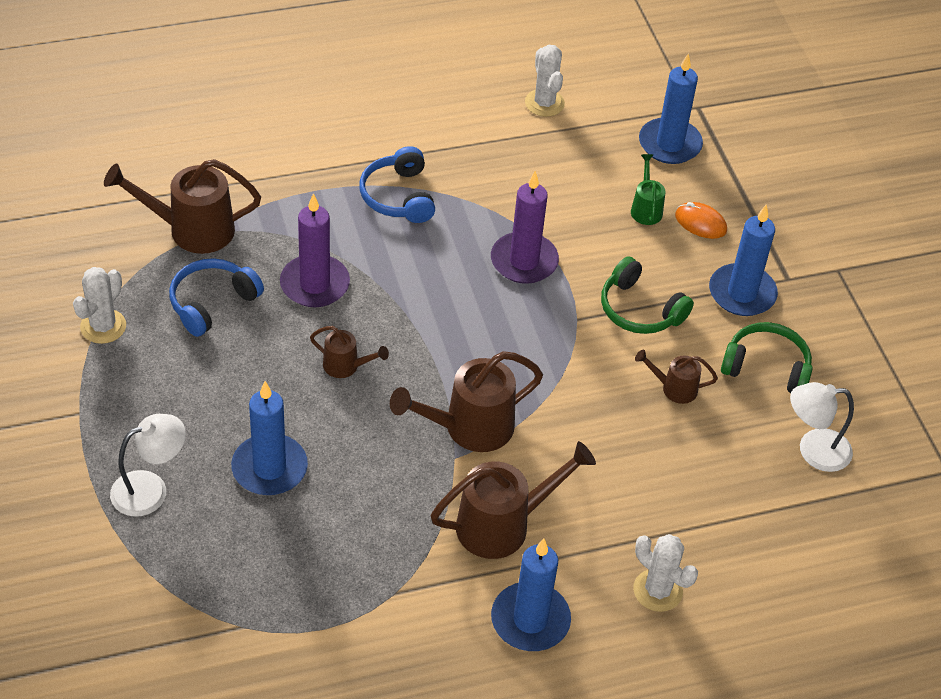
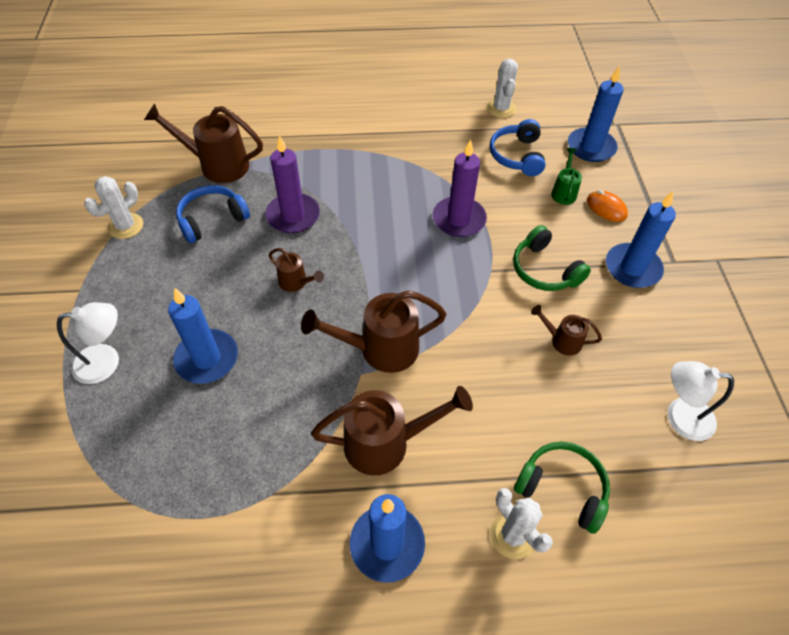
camera: 15 degrees right, 5 degrees up
blue headphones [359,146,435,223] -> blue headphones moved to [490,119,546,176]
green headphones [721,322,813,393] -> green headphones moved to [514,442,610,534]

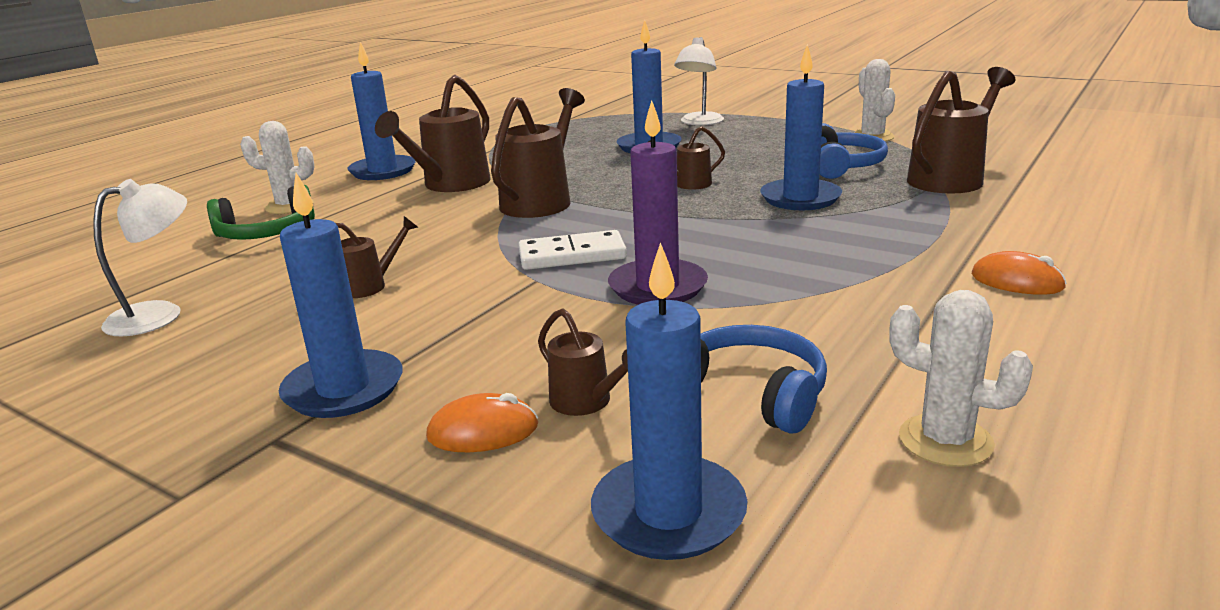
camera: 130 degrees right, 30 degrees down
purple candle [265,135,320,234] -> blue candle [760,44,842,210]
green headphones [513,225,591,291] -> none
green watering can [551,148,582,205] -> brown watering can [538,308,628,416]
none -> white domino [519,230,627,270]
none -> orange mouse [972,251,1067,295]

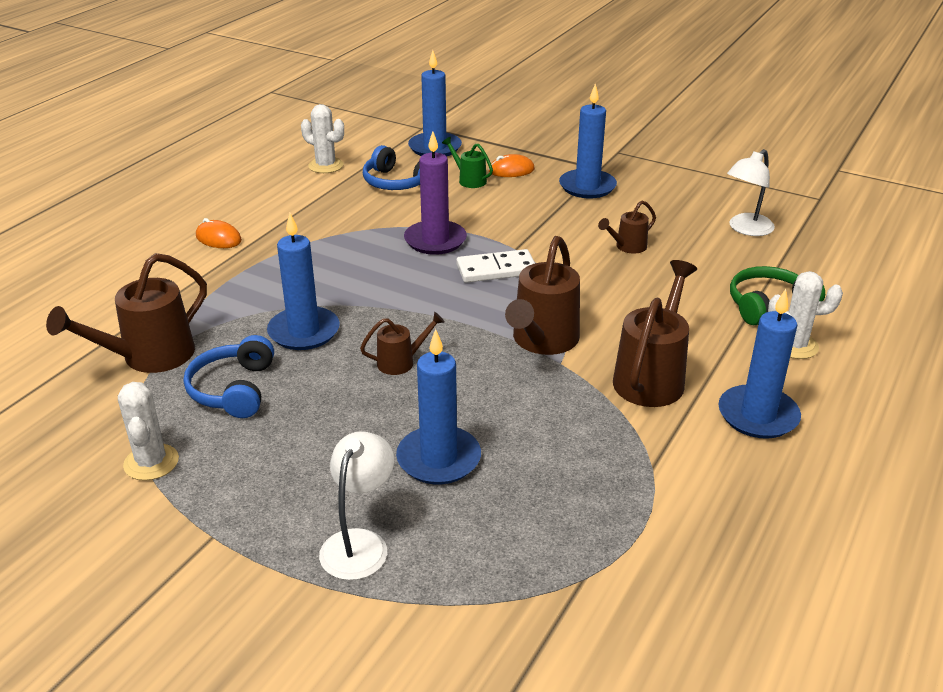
camera: 175 degrees right, 10 degrees up
brown watering can [538,308,628,416] -> green watering can [442,137,493,188]

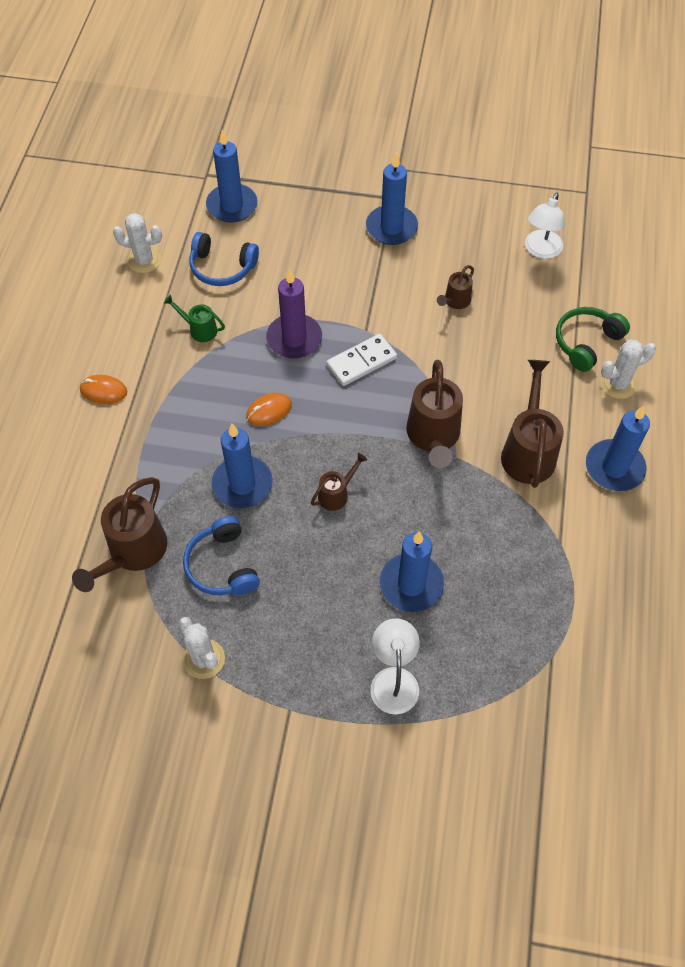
camera: 20 degrees left, 25 degrees up
green watering can [442,137,493,188] -> green watering can moved to [164,295,225,342]
orange mouse [489,154,535,177] -> orange mouse moved to [246,393,292,426]

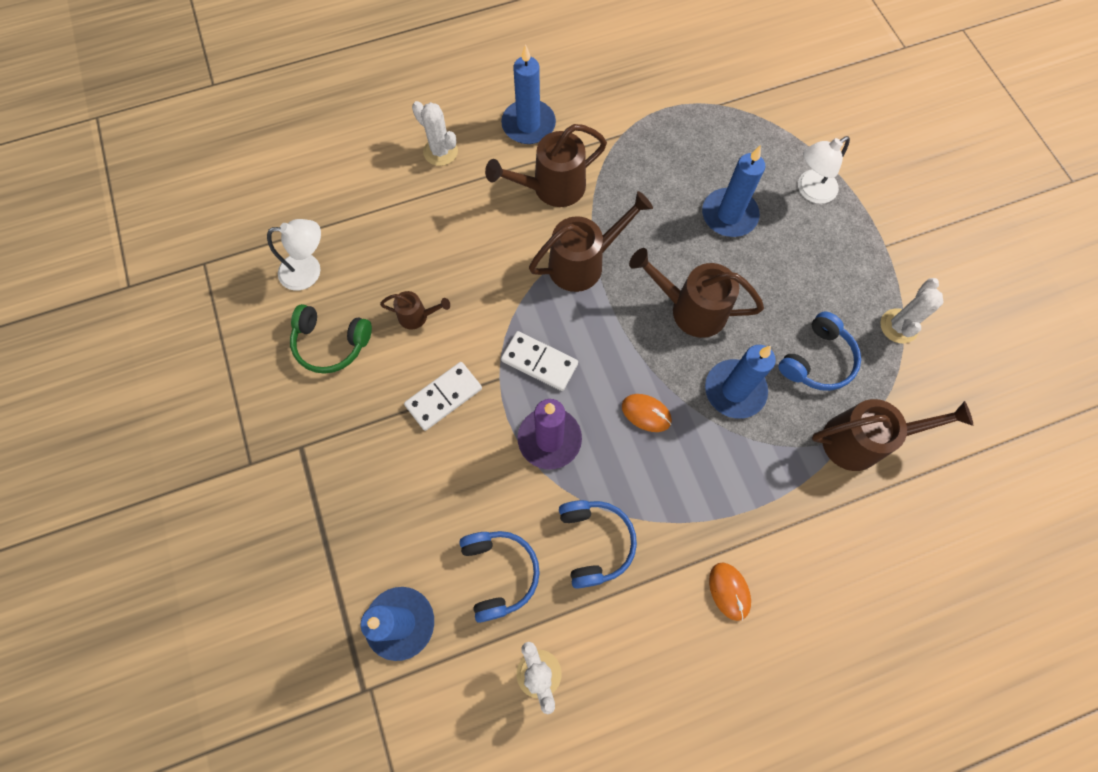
camera: 120 degrees left, 10 degrees up
green watering can [164,295,225,342] -> blue headphones [559,500,637,589]
brown watering can [311,453,367,511] -> brown watering can [629,248,764,338], size x1.90
blue candle [366,152,418,245] -> none
green headphones [556,307,630,372] -> green headphones moved to [290,304,372,374]
none -> white domino [404,362,482,431]

